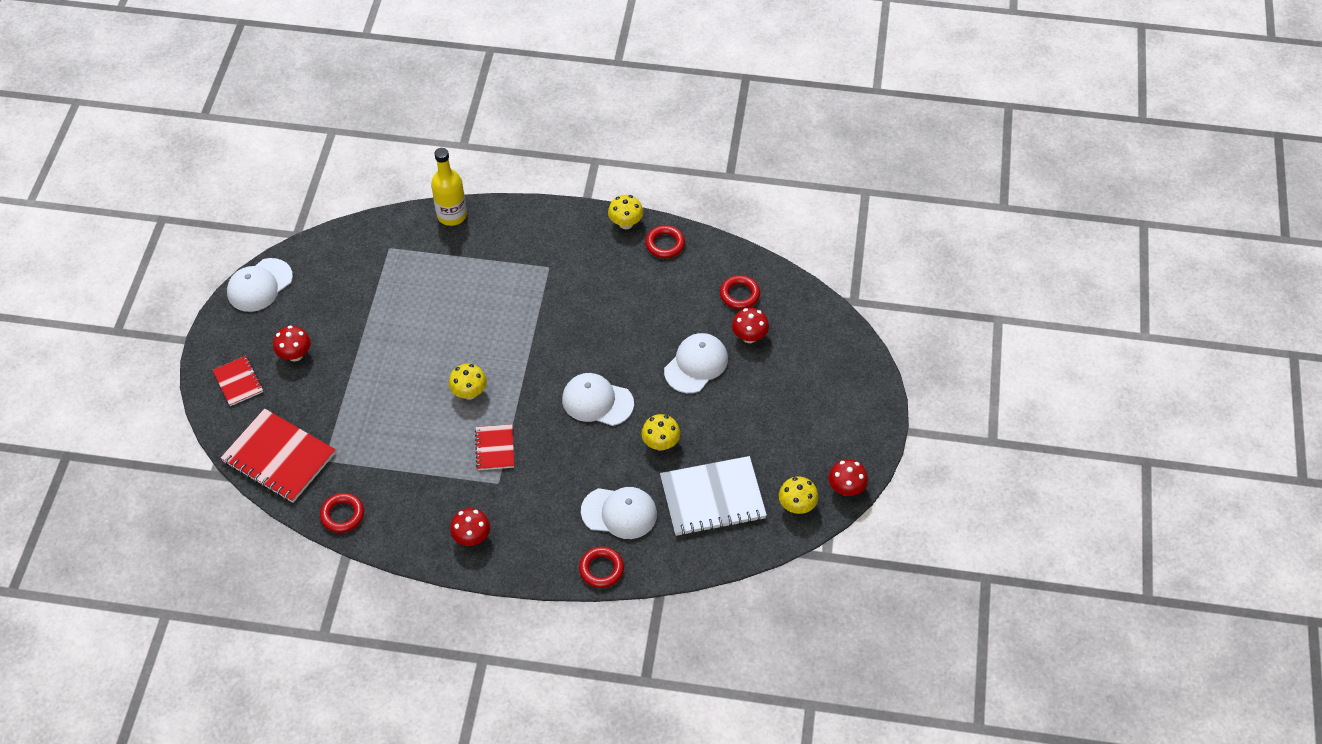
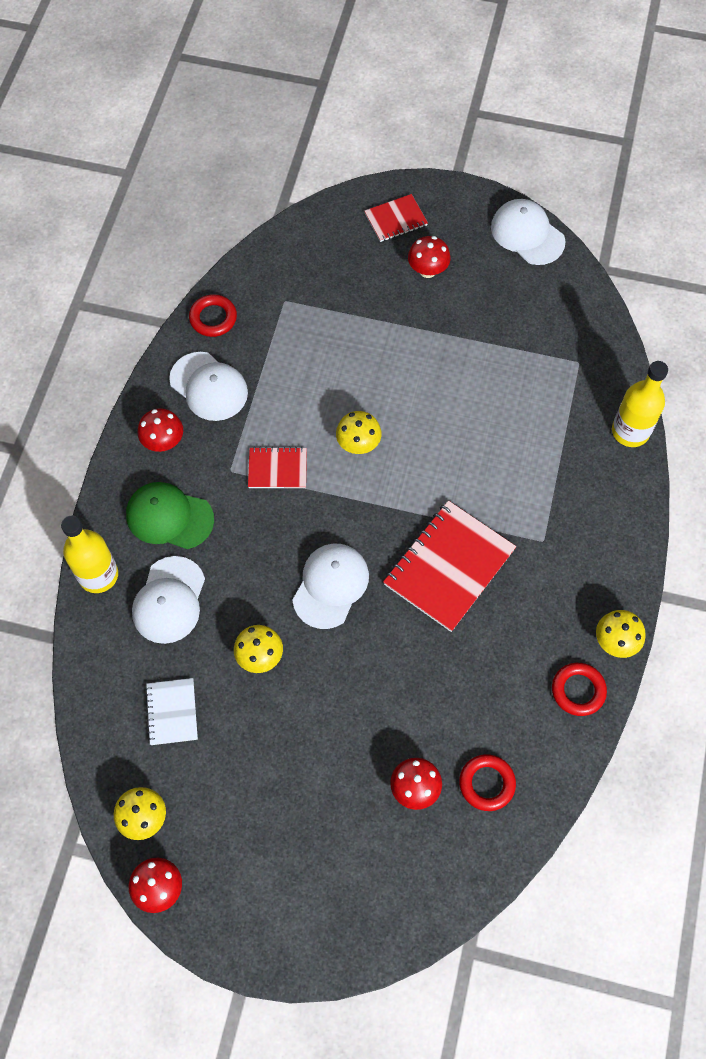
camera: 95 degrees right, 10 degrees up
red notebook [221,408,336,503] -> red notebook moved to [383,500,516,632]
red ring [579,547,624,588] -> yellow bottle [61,516,118,593]
white notebook [660,456,767,536] -> white notebook [145,678,198,745], size x0.54
white cap [664,333,728,393] -> white cap moved to [169,352,248,421]
none -> green cap [126,482,214,549]

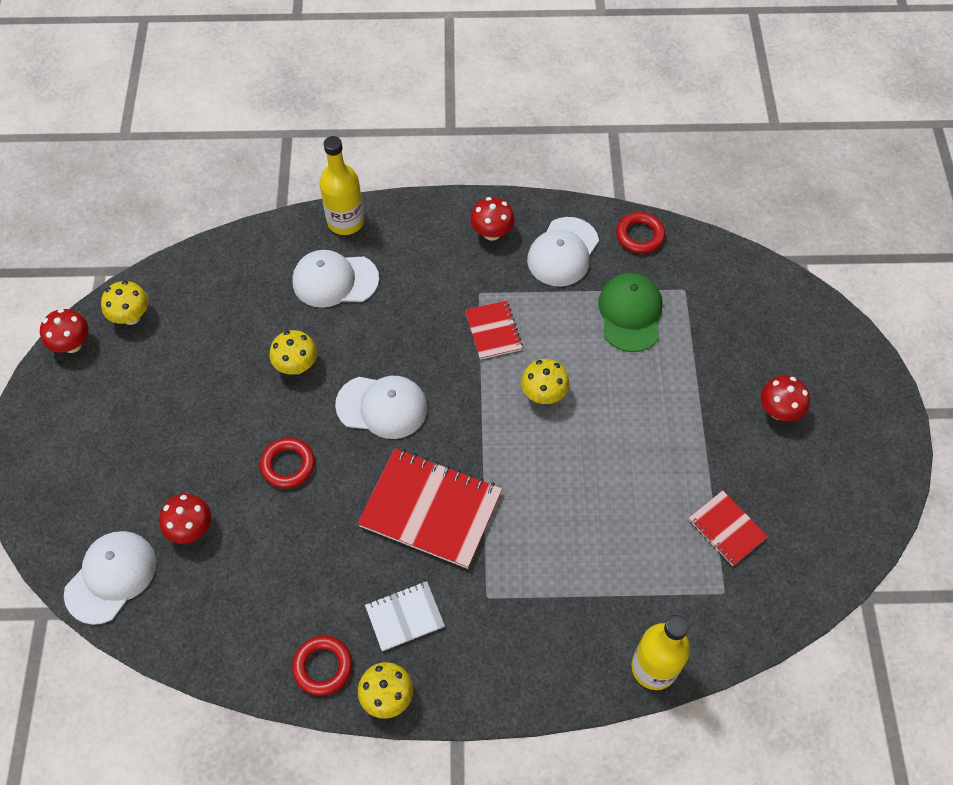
camera: 75 degrees right, 5 degrees down
green cap [126,482,214,549] -> green cap moved to [598,273,663,352]
white notebook [145,678,198,745] -> white notebook moved to [365,581,445,651]
red notebook [364,194,428,242] -> red notebook moved to [688,490,768,566]
red ring [459,754,516,811] -> red ring moved to [260,438,315,489]
white cap [491,199,565,265] -> white cap moved to [64,531,156,625]

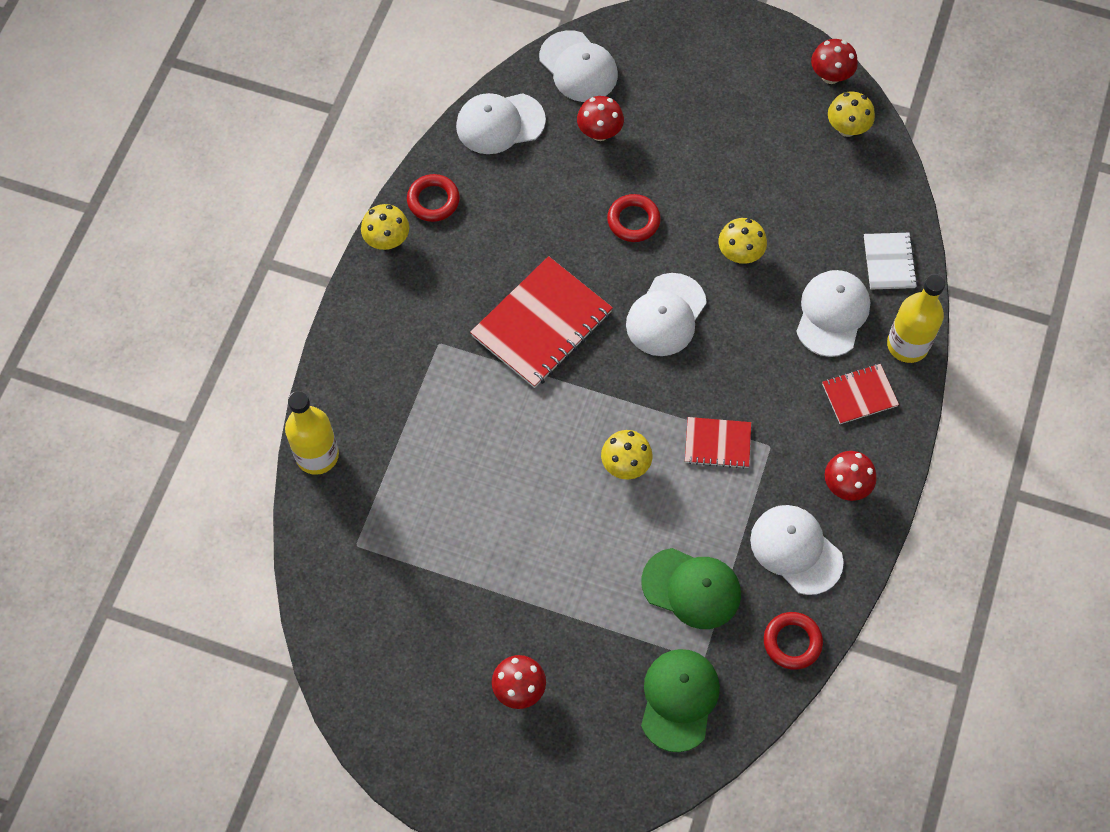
camera: 110 degrees right, 5 degrees up
white notebook [365,581,445,651] -> white notebook moved to [864,233,918,289]
red notebook [688,490,768,566] -> red notebook moved to [822,364,899,424]
none -> white cap [456,93,546,154]
none -> green cap [641,649,720,752]

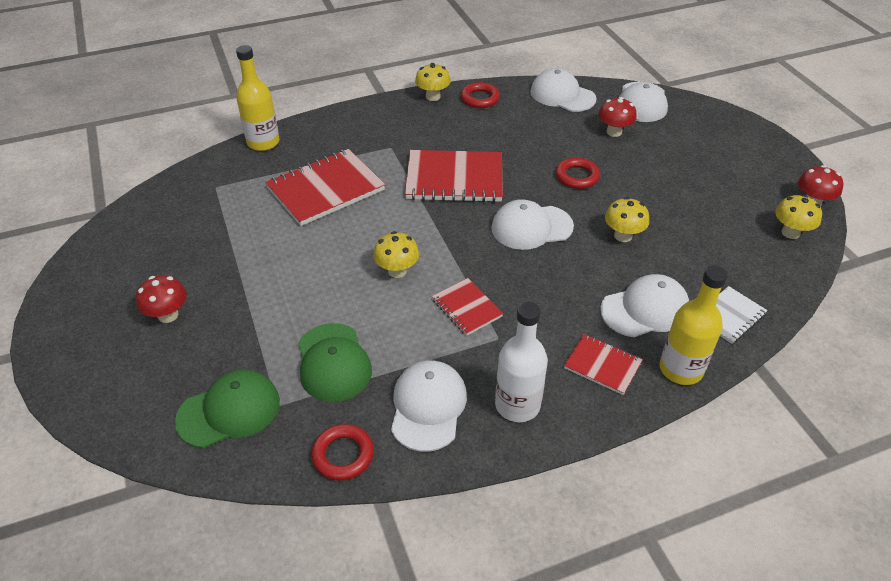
camera: 50 degrees right, 20 degrees down
red mushroom [825,451,877,501] -> white bottle [495,302,548,422]
none -> red notebook [265,149,385,226]

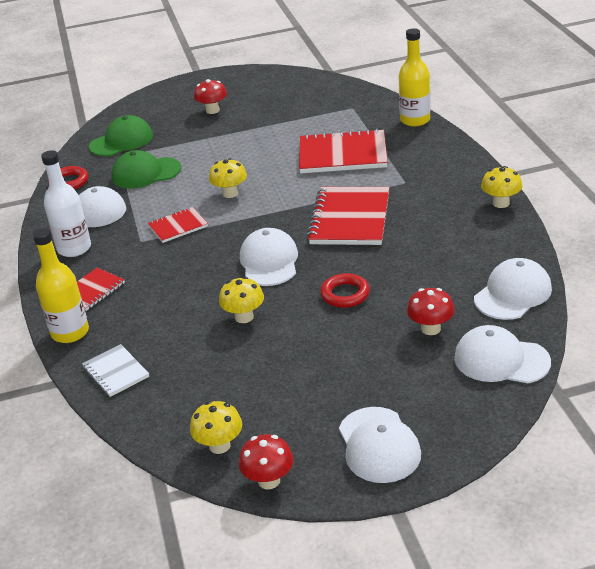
camera: 100 degrees right, 10 degrees down
green cap [175,370,280,448] -> green cap turned 105 degrees counterclockwise [89,115,153,156]
red notebook [265,149,385,226] -> red notebook turned 60 degrees counterclockwise [299,128,388,173]
red ring [461,82,500,108] -> none
white cap [600,274,689,337] -> white cap moved to [339,407,421,483]

